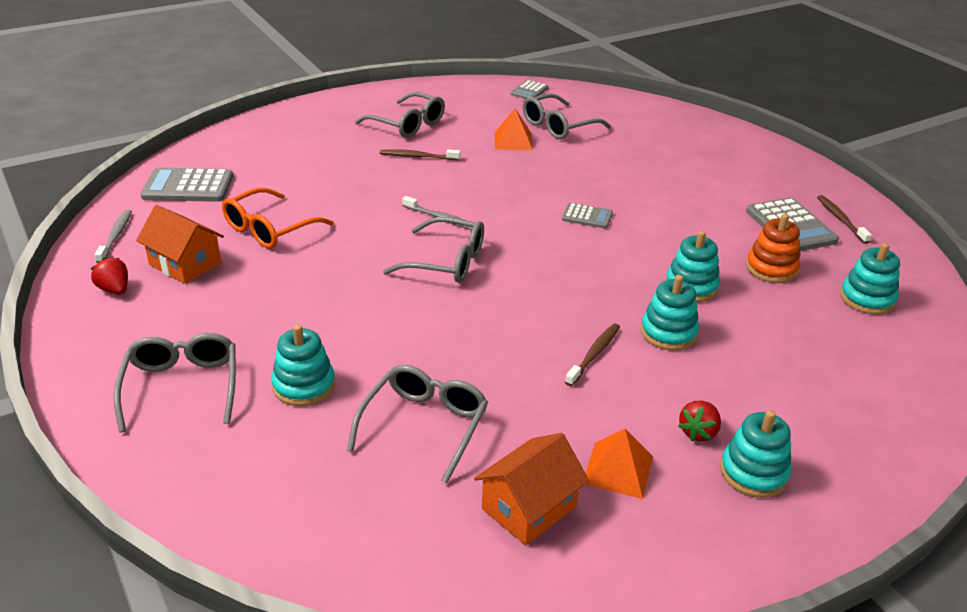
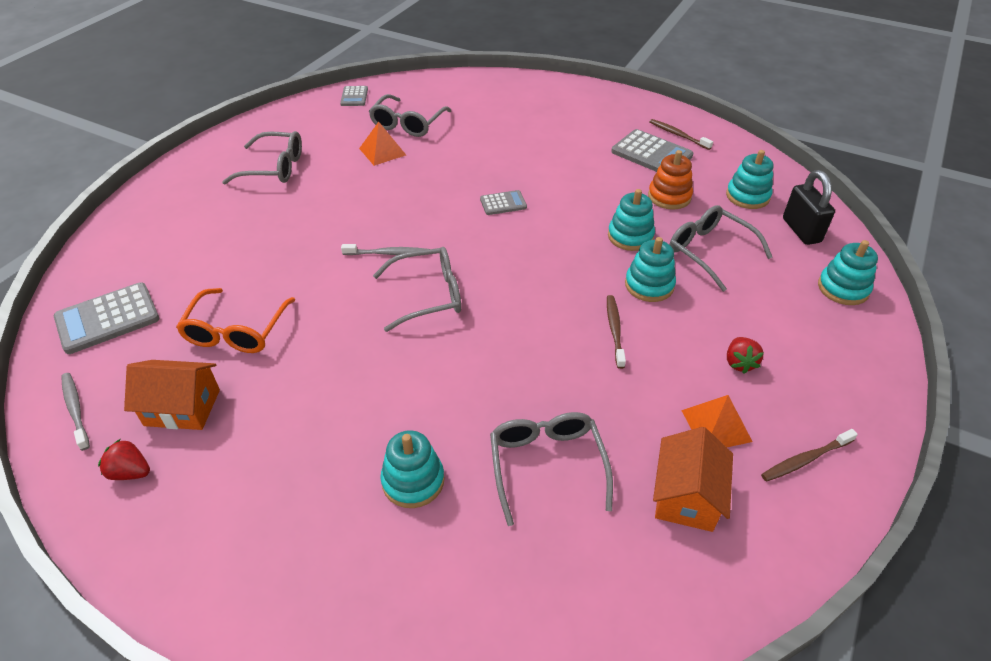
camera: 30 degrees left, 10 degrees up
grey glasses [114,333,236,433] -> grey glasses moved to [669,205,772,292]
brown toothbrush [380,149,460,160] -> brown toothbrush moved to [761,429,858,482]
turquoise stacking toy [720,410,792,498] -> turquoise stacking toy moved to [818,240,878,305]
none -> black padlock [783,170,835,245]

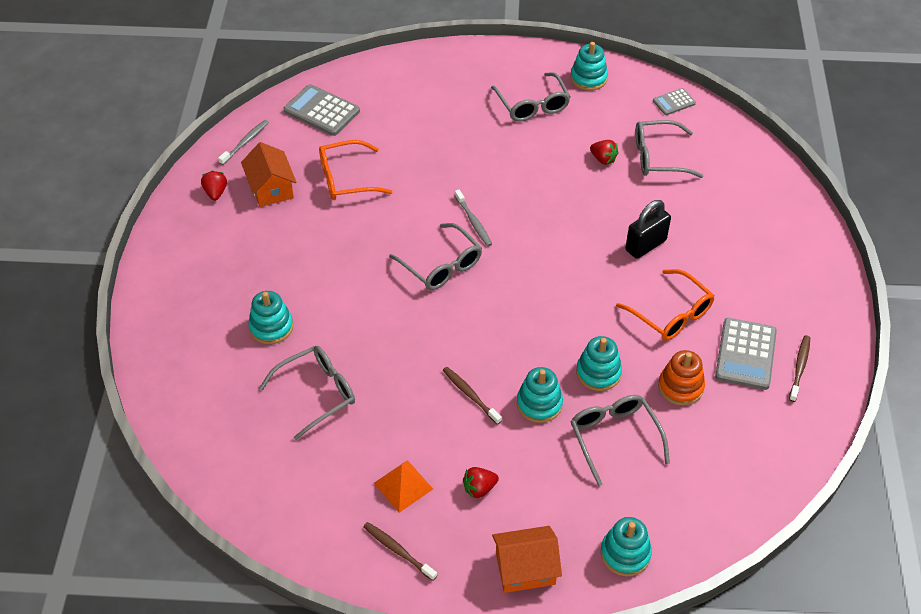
camera: 65 degrees right, 5 degrees up
orange pyramid [359,122,406,166] -> red strawberry [590,140,619,165]
grey calculator [480,190,527,215] -> none
brown toothbrush [607,295,626,369] -> brown toothbrush turned 105 degrees counterclockwise [443,367,502,425]
orange house [653,427,733,532] -> orange house moved to [492,526,562,593]
grey glasses [669,205,772,292] -> grey glasses turned 45 degrees counterclockwise [570,395,670,486]
turquoise stacking toy [726,150,774,209] -> turquoise stacking toy moved to [571,42,608,91]
black padlock [783,170,835,245] -> black padlock moved to [625,200,671,259]
none -> orange glasses [616,269,715,341]

